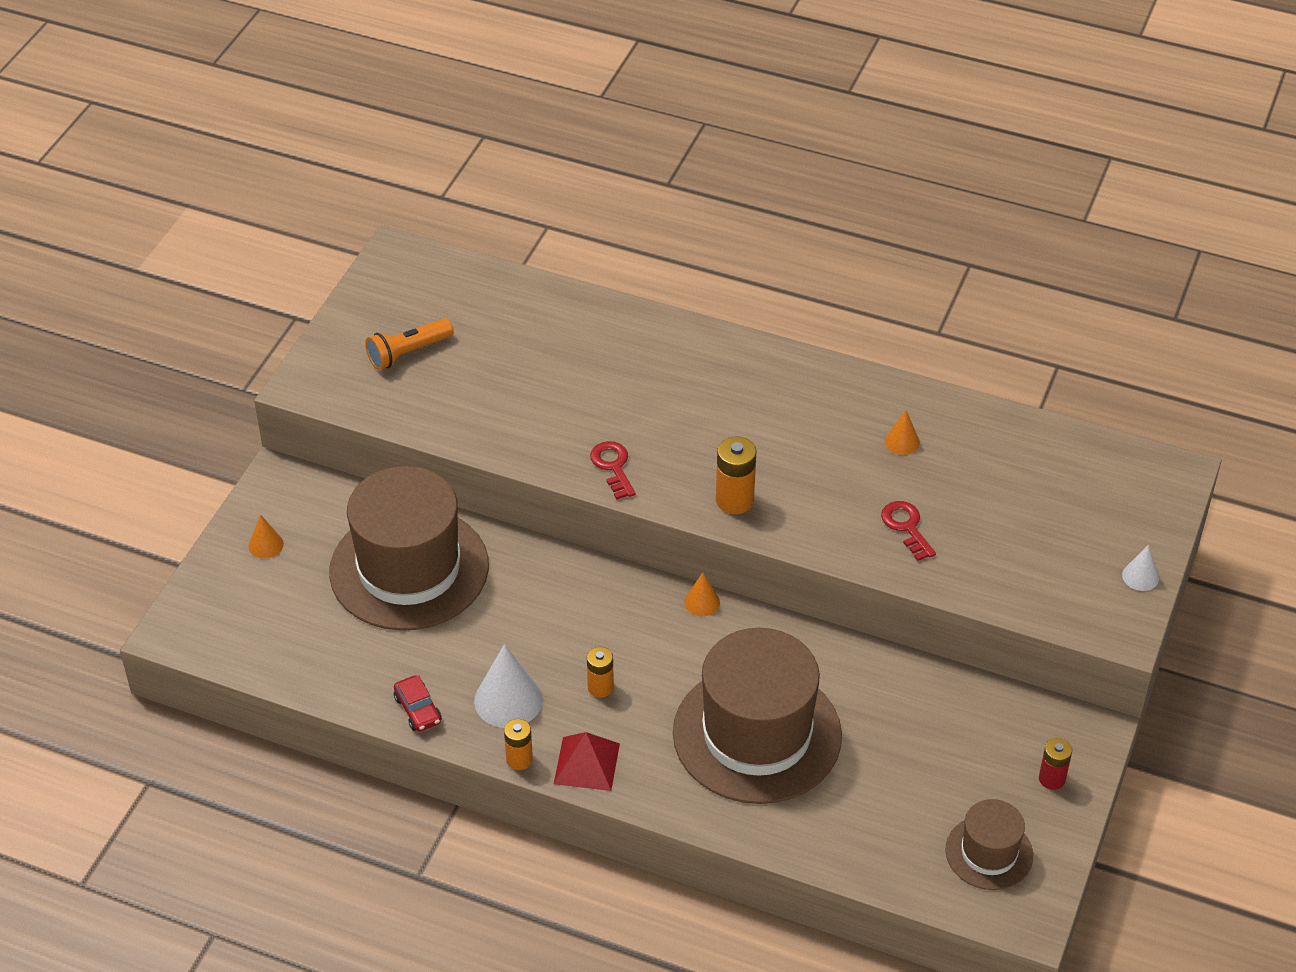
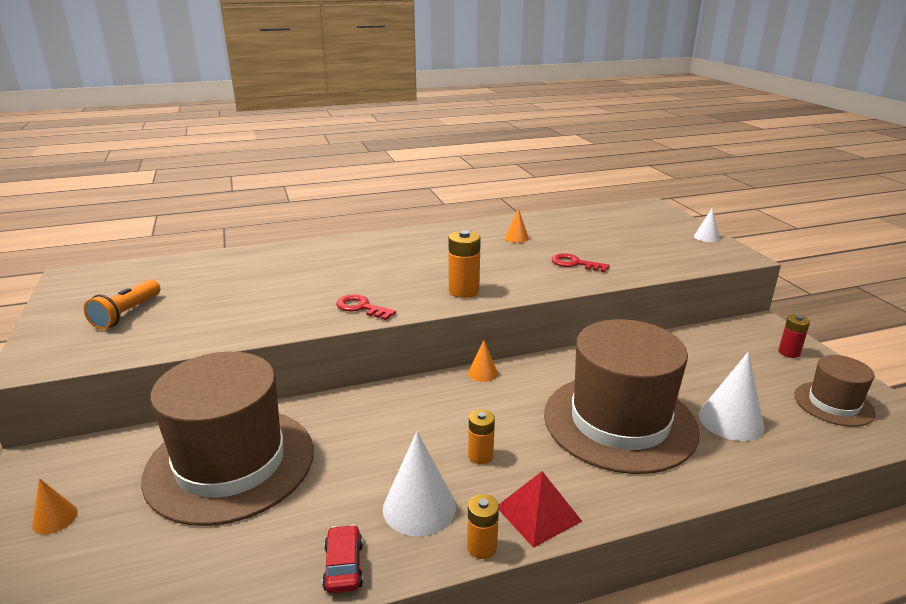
camera: 40 degrees left, 20 degrees down
red car [394,675,442,732] -> red car turned 120 degrees counterclockwise [322,524,363,593]
none -> white cone [698,352,764,441]

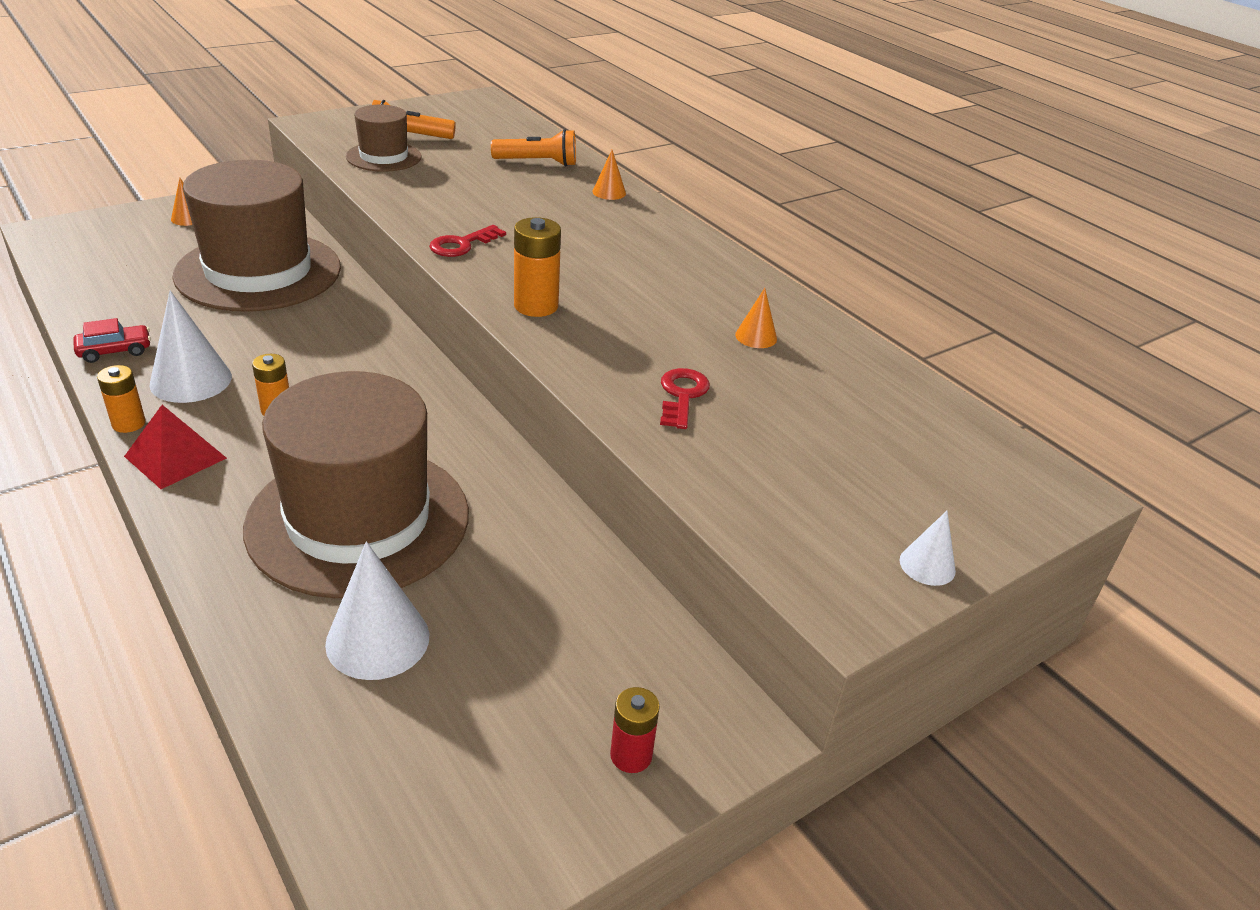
camera: 70 degrees right, 10 degrees up
red key [336,294,396,320] -> red key turned 150 degrees counterclockwise [429,225,506,257]
orange cone [468,340,498,382] -> orange cone moved to [592,150,626,200]
brown hat [794,355,876,427] -> brown hat moved to [346,105,422,172]
none -> orange flashlight [491,129,576,166]

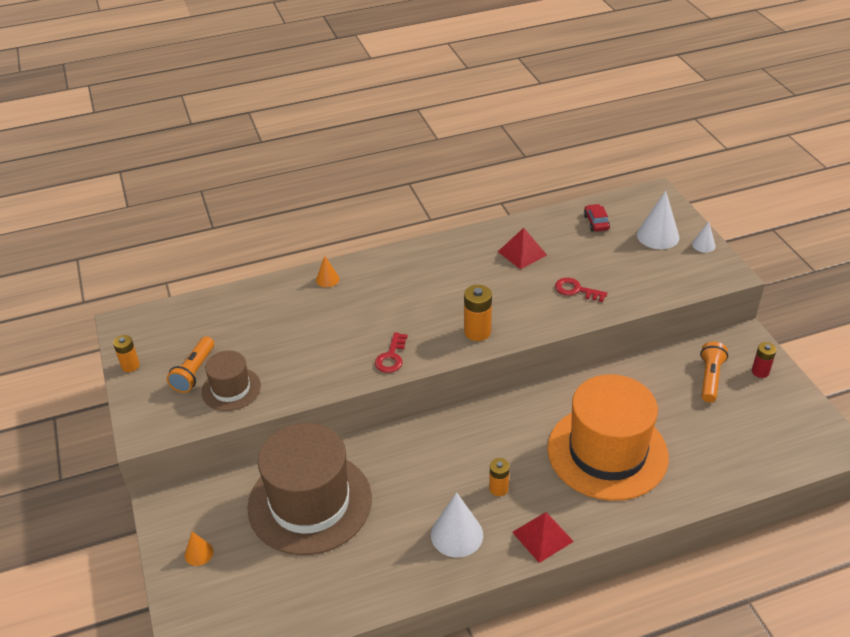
camera: 70 degrees left, 5 degrees up
red car [73,318,151,363] -> red car moved to [584,204,610,232]
orange battery [97,365,146,433] -> orange battery moved to [113,335,140,372]
brown hat [243,371,469,598] -> orange hat [547,374,669,501]
white cone [325,542,429,680] -> white cone moved to [637,191,679,249]
red key [429,225,506,257] -> red key turned 45 degrees clockwise [375,332,408,373]
orange flashlight [491,129,576,166] -> orange flashlight moved to [700,341,728,402]
orange cone [735,288,777,348] -> red pyramid [498,228,547,269]

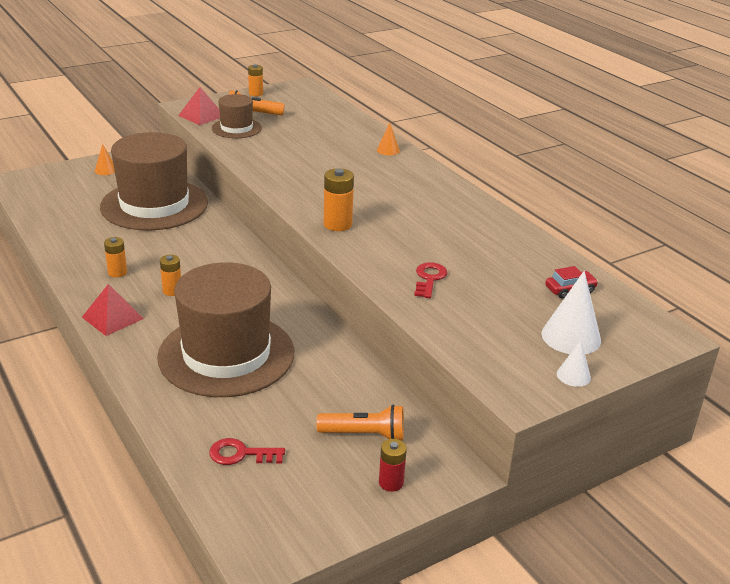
camera: 75 degrees right, 10 degrees down
red key [375,332,408,373] -> red key moved to [209,438,285,465]
white cone [431,492,483,557] -> orange battery [104,237,127,278]
red pyramid [498,228,547,269] -> red pyramid moved to [178,87,220,125]
orange hat [547,374,669,501] -> brown hat [157,262,294,397]

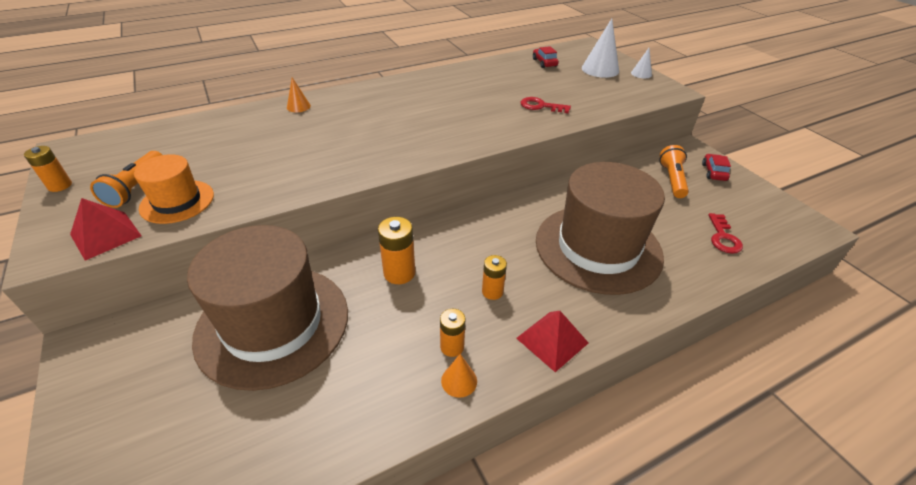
camera: 85 degrees left, 10 degrees up
orange cone [95,144,115,175] -> orange cone moved to [441,354,477,398]
brown hat [212,94,262,138] -> orange hat [134,154,214,224]
orange battery [324,168,354,231] -> orange battery moved to [378,217,415,284]
red battery [379,439,407,492] -> red car [702,154,731,181]

